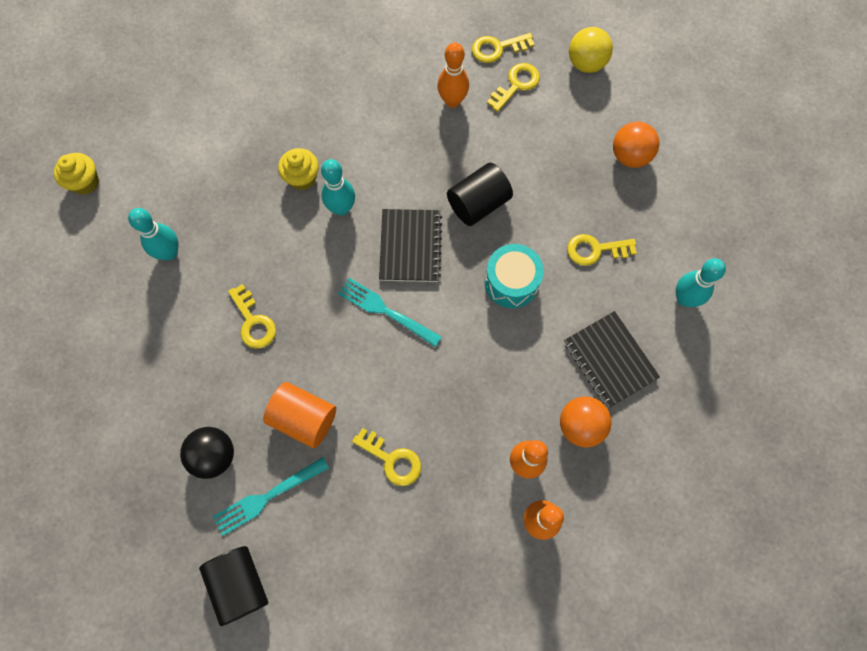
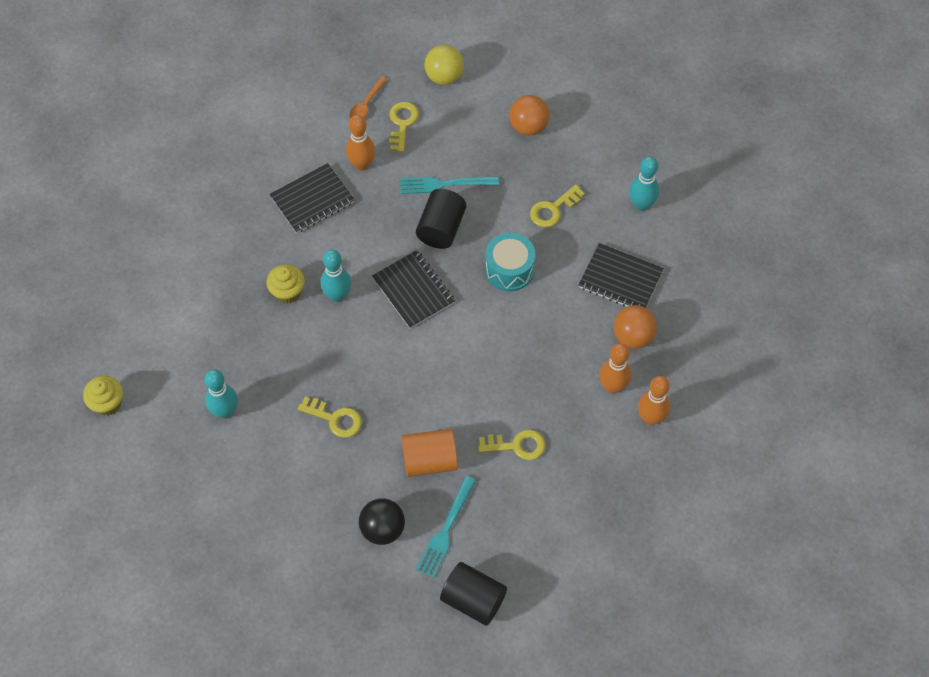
camera: 35 degrees left, 10 degrees down
turquoise fork [338,278,442,347] -> turquoise fork moved to [400,176,499,194]
yellow key [472,33,535,63] -> orange spoon [349,76,388,119]
none -> black notebook [270,163,355,233]

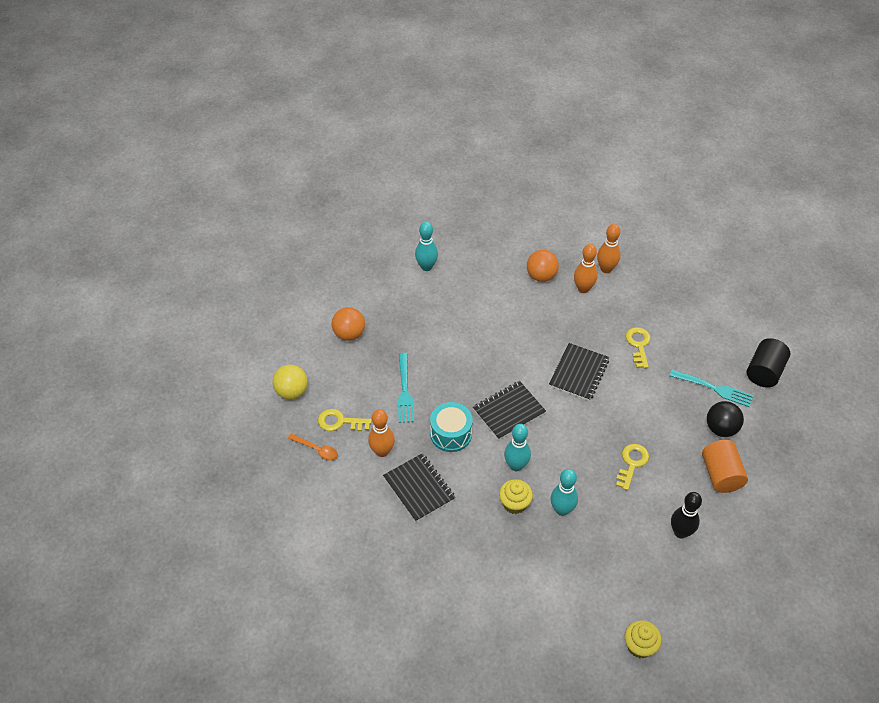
camera: 90 degrees left, 10 degrees down
turquoise bowling pin [204,369,238,419] -> turquoise bowling pin moved to [551,469,578,516]
orange cylinder [402,429,458,477] -> orange cylinder moved to [702,440,748,493]
black cylinder [416,189,466,249] -> none
turquoise drum [485,233,535,291] -> turquoise drum moved to [430,402,473,452]
yellow key [530,184,585,227] -> none
black notebook [579,243,664,307] -> black notebook moved to [549,343,609,401]
none -> black bowling pin [671,492,702,539]

